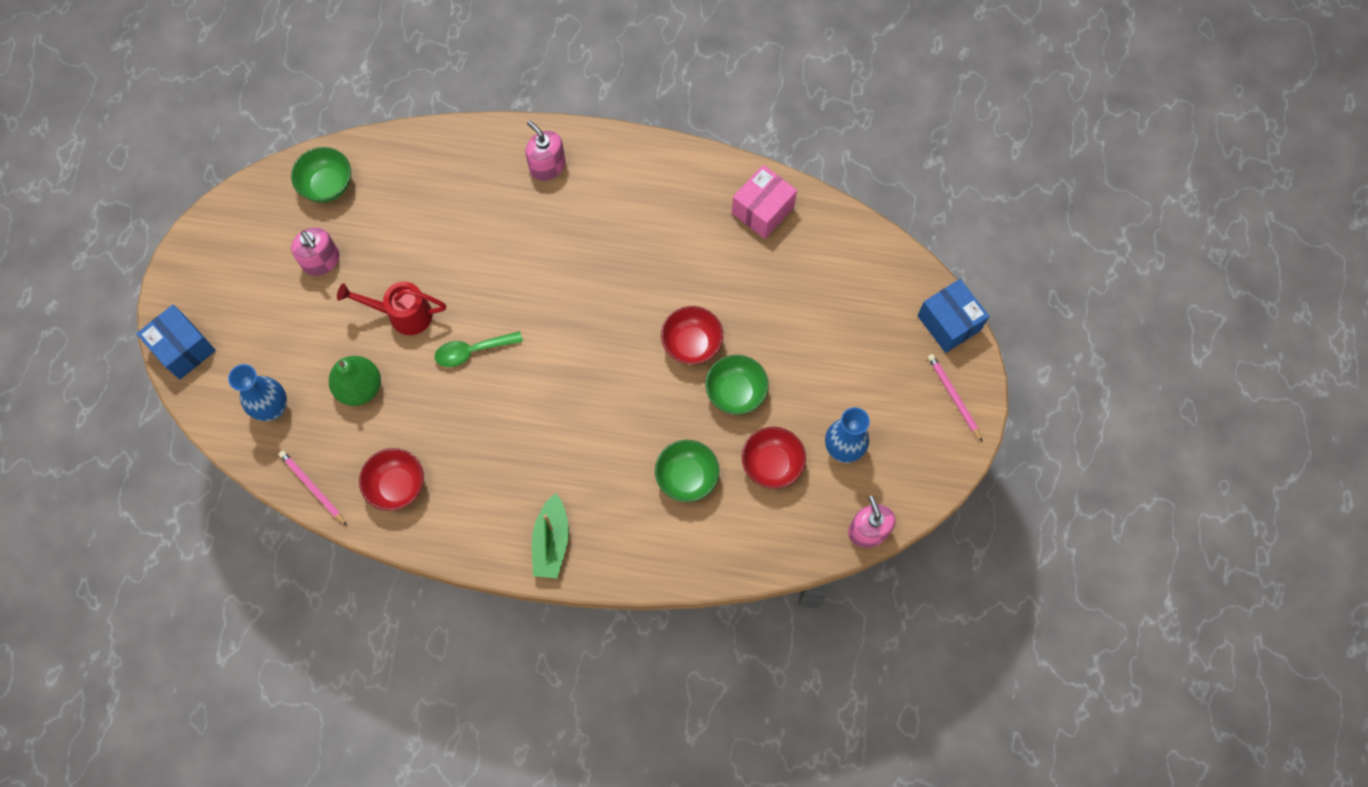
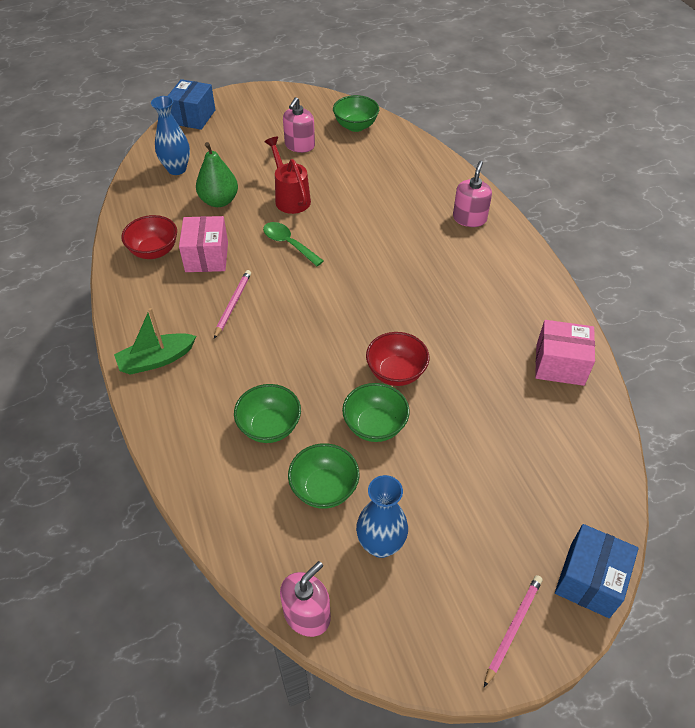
camera: 60 degrees right, 20 degrees down
pink pencil [279,451,347,526] -> pink pencil moved to [214,270,251,339]
red bowl [742,427,806,489] -> green bowl [288,443,359,509]
none -> pink box [179,216,228,272]

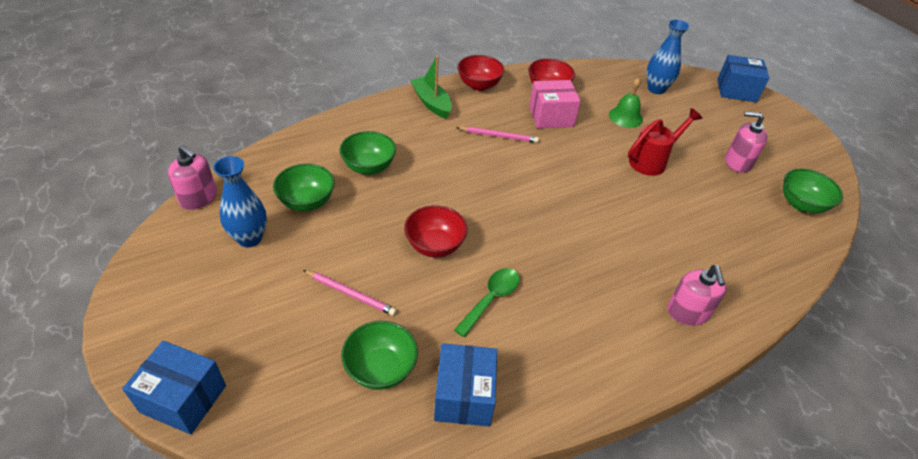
camera: 80 degrees right, 5 degrees down
green pear [196,142,238,207] -> green bell [609,78,643,128]
green spoon [263,222,324,266] -> green spoon moved to [454,268,520,337]
green bowl [342,383,410,442] -> green bowl moved to [341,321,418,390]
pink soap dispenser [453,161,492,227] -> pink soap dispenser turned 75 degrees clockwise [667,265,727,326]
pink pencil [484,575,542,687] -> pink pencil moved to [303,270,397,316]
pink box [535,320,595,386] -> blue box [434,343,497,426]
none -> red bowl [457,55,505,91]

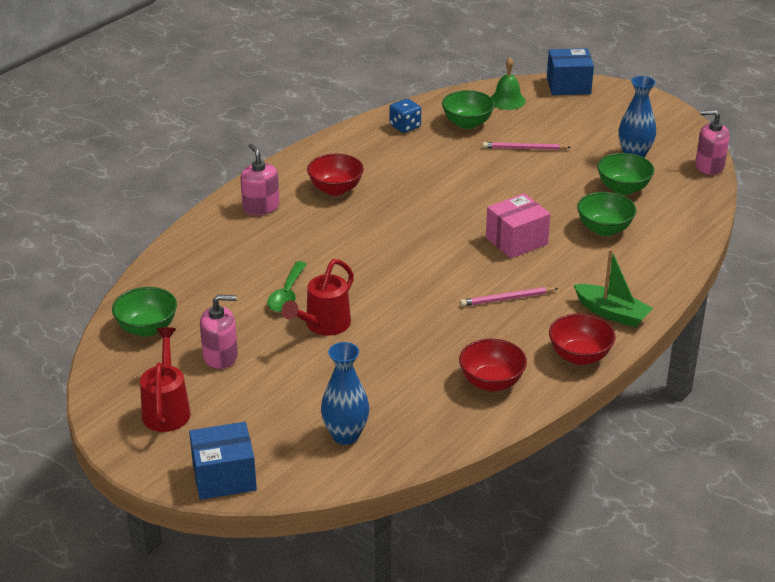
camera: 160 degrees right, 10 degrees down
red bowl [404,205,468,257] -> red bowl moved to [307,154,364,196]
blue box [434,343,497,426] -> blue dice [389,98,421,133]
green spoon [454,268,520,337] -> green spoon moved to [267,261,307,312]
pink box [529,80,581,128] -> pink box moved to [486,193,551,258]
green bell [609,78,643,128] -> green bell moved to [491,57,526,110]
none -> red watering can [140,327,191,432]

